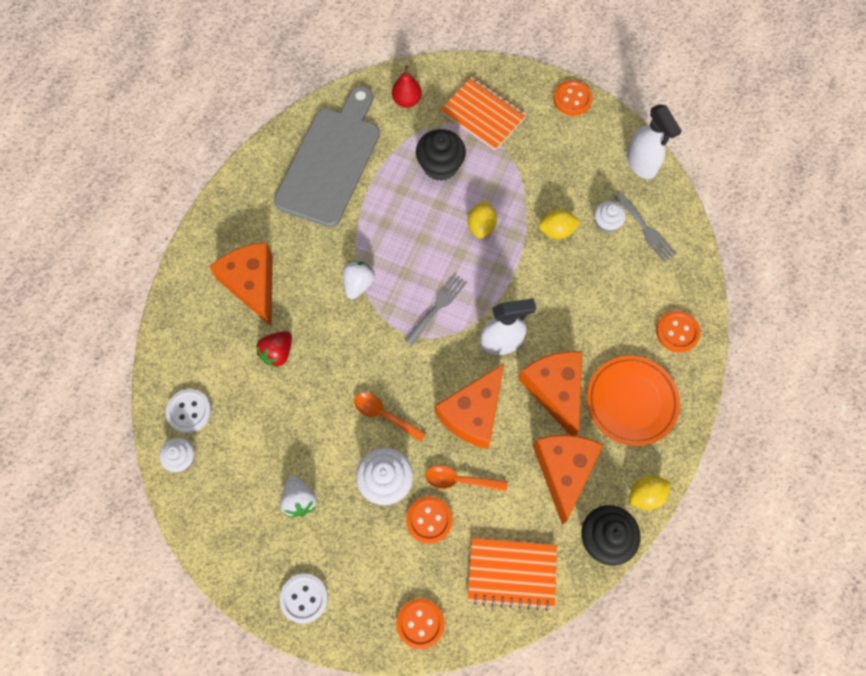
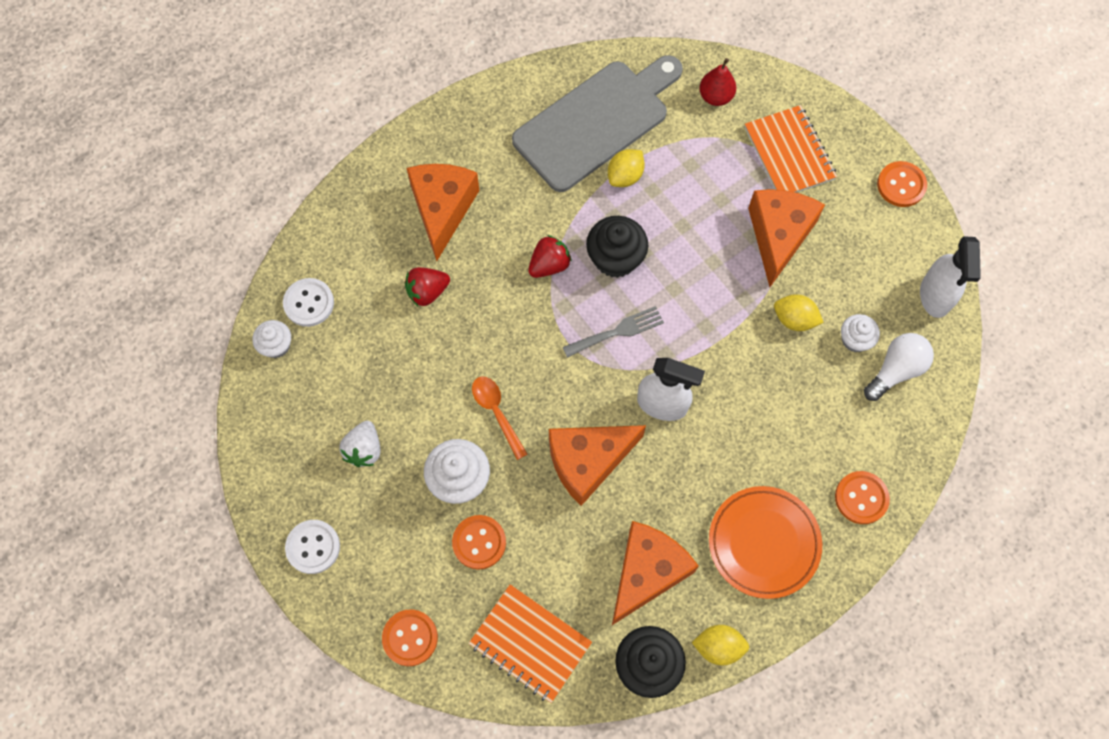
camera: 30 degrees right, 0 degrees up
white strawberry [343,261,375,299] -> red strawberry [528,235,572,278]
black cupcake [416,129,466,181] -> black cupcake moved to [586,216,648,278]
orange spoon [425,465,507,491] -> none
yellow lemon [468,201,497,239] -> yellow lemon moved to [608,149,645,187]
orange cheese [519,351,583,436] -> orange cheese moved to [748,189,825,287]
grey fork [614,192,677,262] -> white light bulb [864,333,934,401]

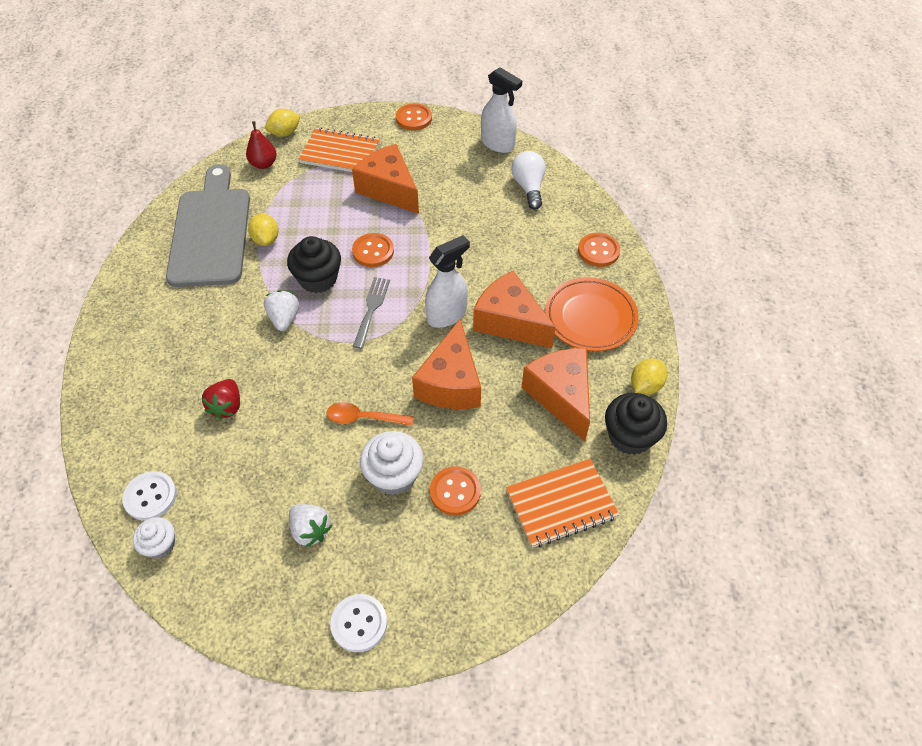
camera: 55 degrees left, 15 degrees down
orange button [382,609,438,666] -> orange button moved to [352,233,394,267]
orange cheese [406,164,479,261] -> orange cheese moved to [473,271,556,348]
red strawberry [528,235,572,278] -> white strawberry [264,290,299,331]
yellow lemon [774,294,824,331] -> yellow lemon moved to [265,109,300,137]
white cupcake [841,314,880,352] -> none

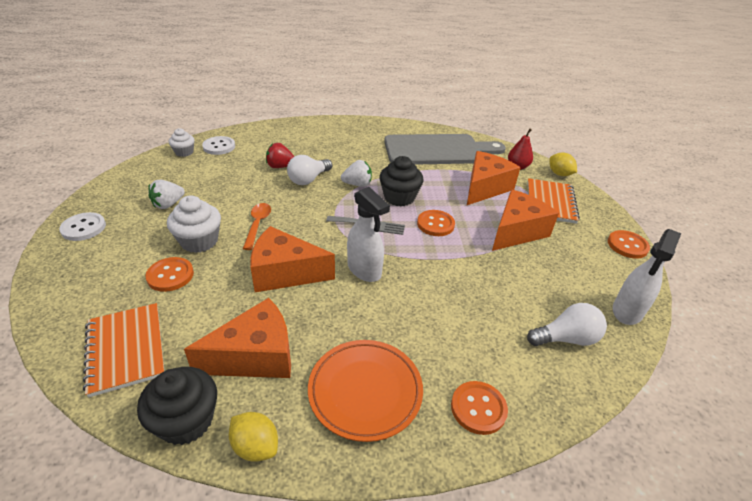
camera: 85 degrees right, 15 degrees down
yellow lemon [248,213,278,246] -> none
orange cheese [473,271,556,348] -> orange cheese moved to [467,151,521,205]
none -> white light bulb [287,155,332,185]

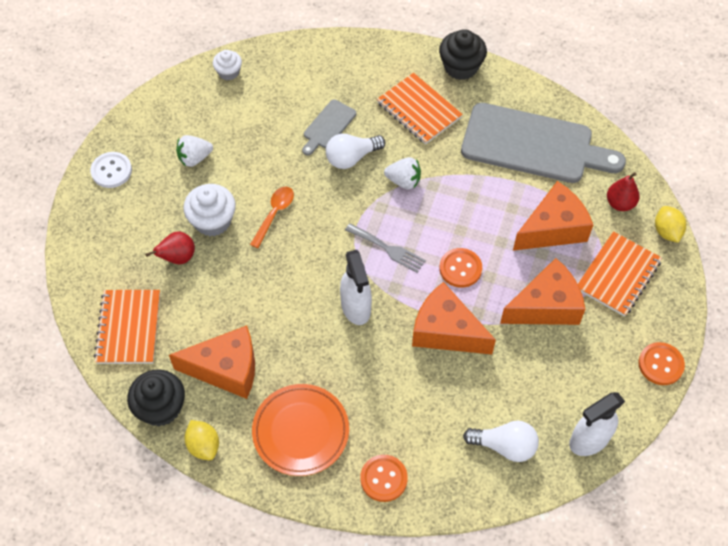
camera: 25 degrees right, 20 degrees up
orange button [145,257,194,292] -> red pear [145,231,195,264]
white button [202,136,235,155] -> none
orange cheese [250,226,335,292] -> orange cheese moved to [412,282,496,354]
red strawberry [266,143,295,168] -> grey cutting board [302,100,356,155]
black cupcake [379,156,424,207] -> black cupcake moved to [439,29,487,80]
none -> orange notebook [377,73,463,144]

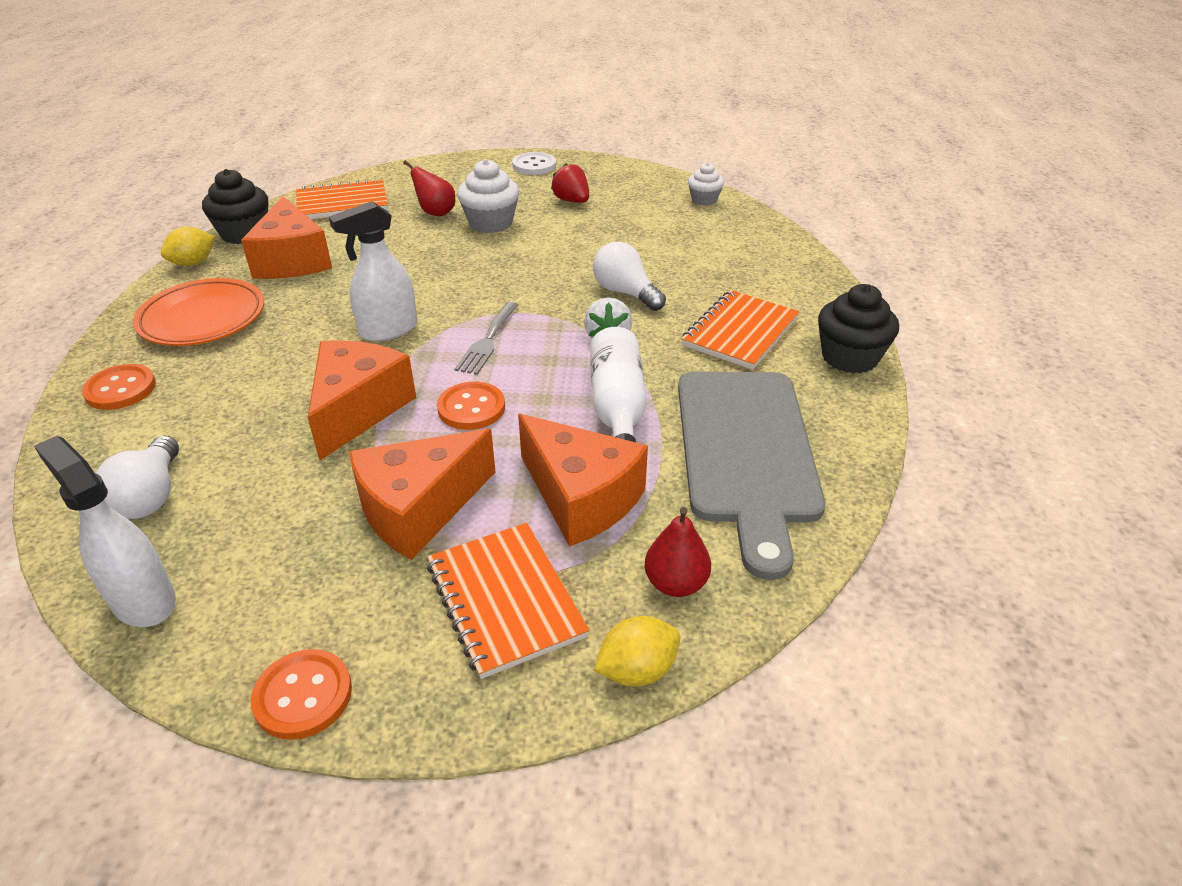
camera: 75 degrees right, 20 degrees down
white strawberry [176,135,213,167] -> red strawberry [551,163,589,203]
orange spoon [250,186,294,248] -> none
grey cutting board [302,100,356,155] -> none
orange cheese [500,258,585,325] -> orange cheese turned 90 degrees clockwise [349,429,496,560]
orange notebook [578,231,662,317] -> orange notebook turned 45 degrees clockwise [427,523,589,679]
none -> white bottle [590,327,647,442]

